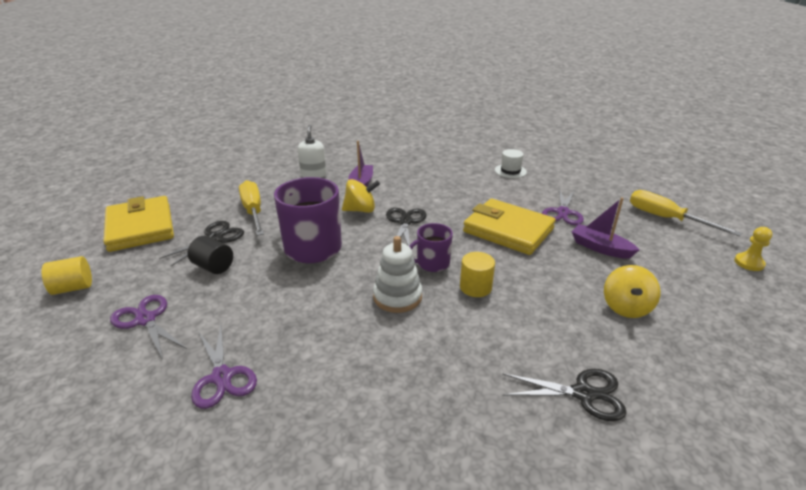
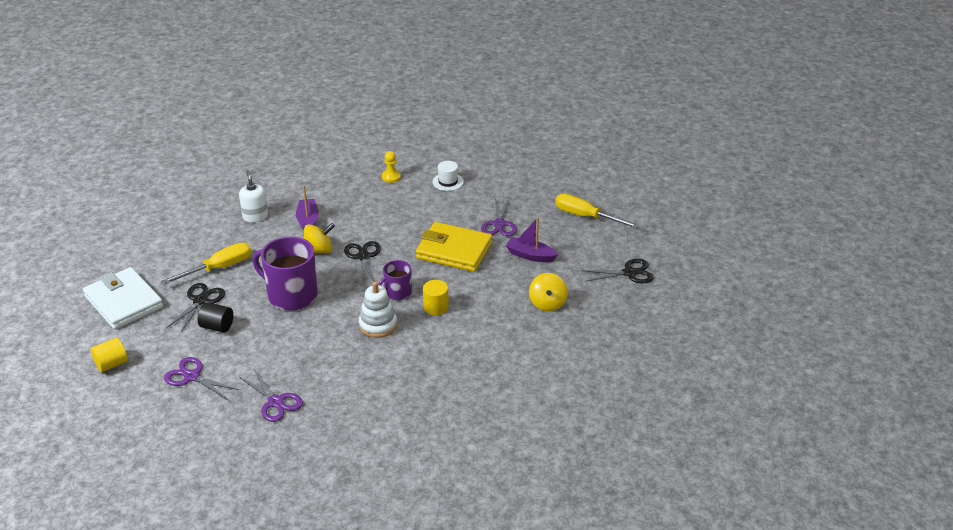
camera: 15 degrees left, 5 degrees up
yellow wallet [104,196,174,252] -> white wallet [83,267,163,330]
yellow screwdriver [239,180,264,236] -> yellow screwdriver turned 90 degrees clockwise [161,242,252,285]
black scissors [502,369,627,421] -> black scissors moved to [581,259,654,283]
yellow pawn [734,227,772,271] -> yellow pawn moved to [382,151,401,183]

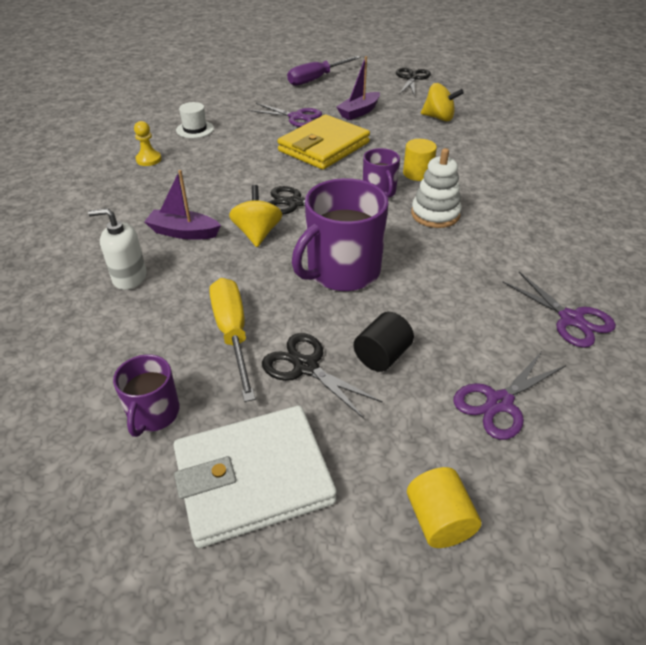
camera: 70 degrees left, 5 degrees up
purple scissors [239,368,303,422] -> purple scissors turned 75 degrees clockwise [503,272,616,348]
yellow screwdriver [555,194,640,228] -> purple screwdriver [287,56,361,86]
none -> purple mug [113,354,180,437]

